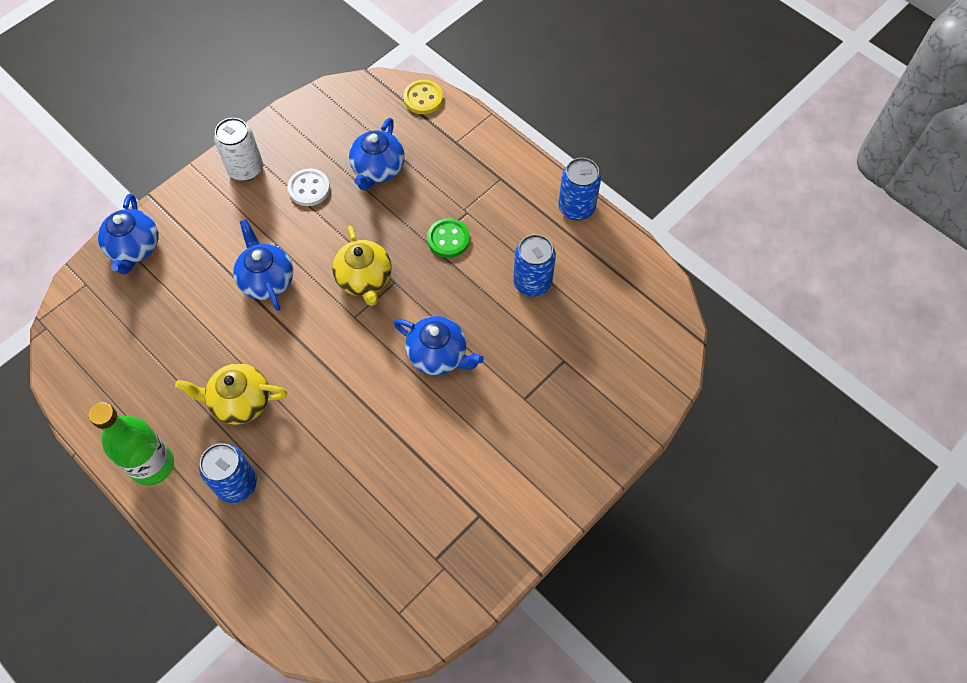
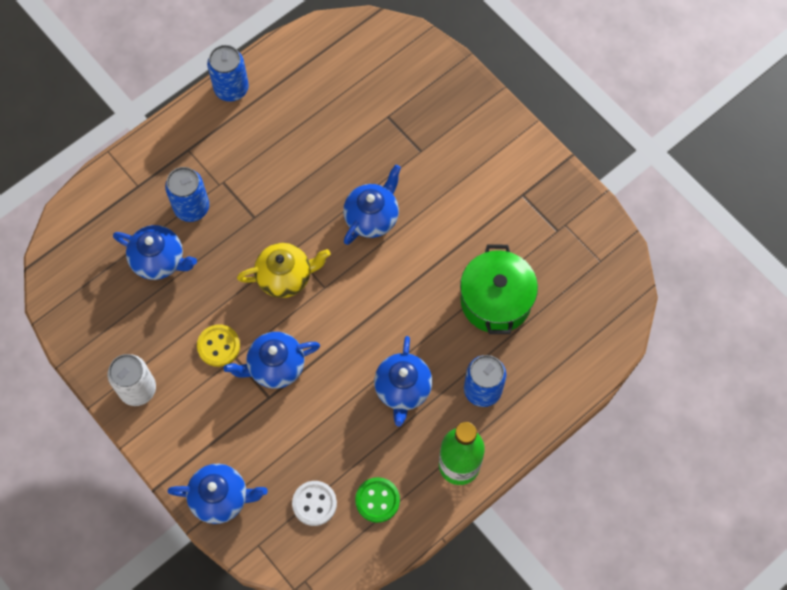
camera: 85 degrees left, 5 degrees up
yellow teapot [175,363,287,425] -> blue teapot [374,336,432,427]
white button [288,169,330,206] -> white button moved to [292,481,337,526]
yellow button [404,80,443,114] -> yellow button moved to [197,324,240,367]
green button [427,218,470,258] -> green button moved to [355,477,400,523]
blue can [513,234,556,297] -> blue can moved to [165,167,209,222]
none -> green pot [460,245,538,334]

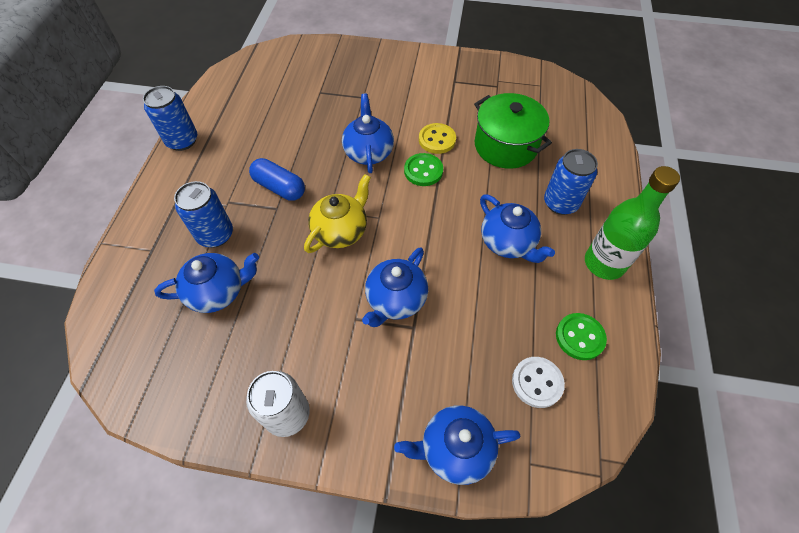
camera: 40 degrees left, 10 degrees down
blue teapot [167,464,268,524] -> blue teapot turned 150 degrees counterclockwise [394,405,520,485]
yellow button [197,324,240,367] -> yellow button moved to [419,123,456,154]
none -> blue capsule [249,158,305,201]
none -> green button [404,153,443,186]

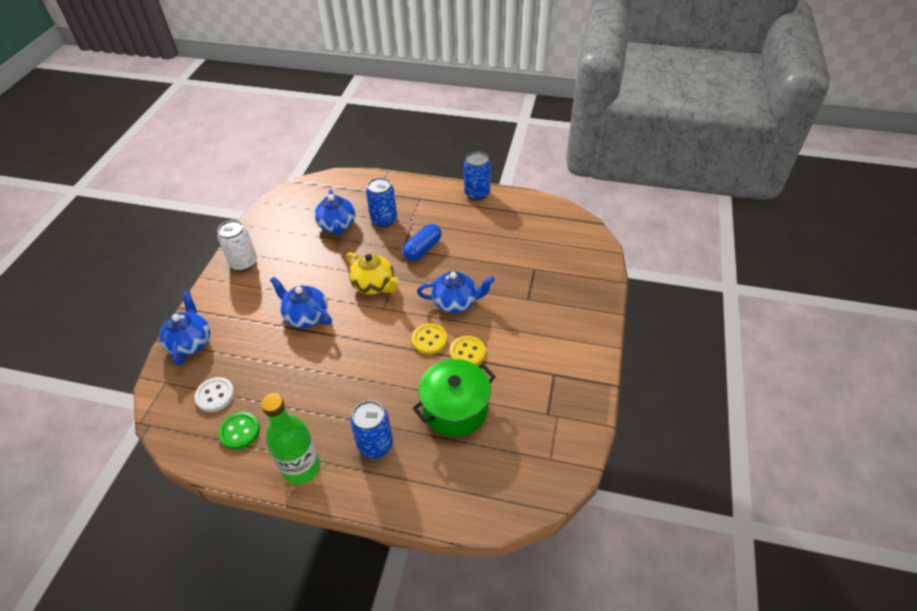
camera: 95 degrees right, 10 degrees down
green button [404,153,443,186] -> yellow button [412,323,447,354]
blue teapot [480,194,555,263] -> none

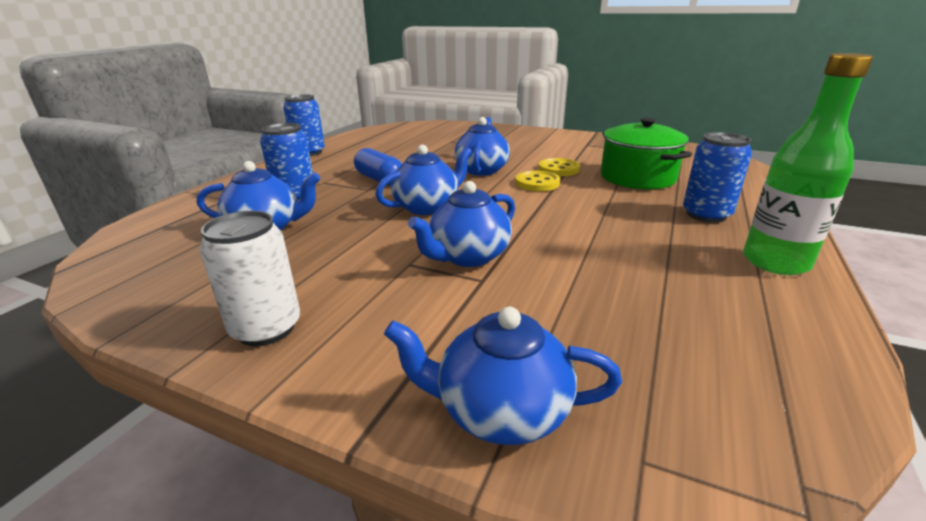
camera: 80 degrees left, 20 degrees down
white button [194,377,235,412] -> none
green button [218,412,260,449] -> none
yellow teapot [346,252,399,294] -> blue teapot [375,145,472,215]

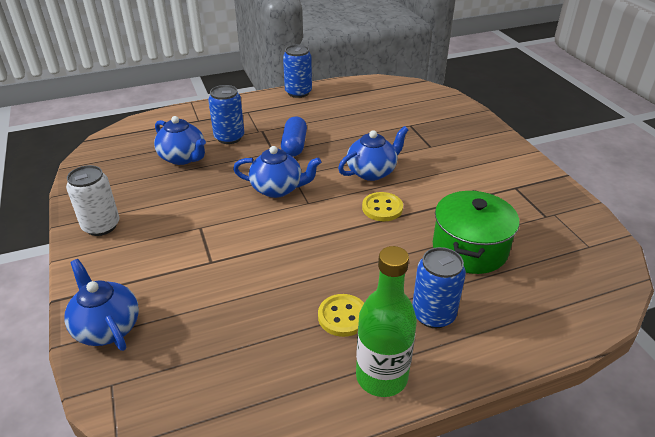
camera: 45 degrees right, 10 degrees up
blue teapot [408,181,515,267] -> none
yellow button [538,158,580,176] -> yellow button moved to [318,294,364,337]

